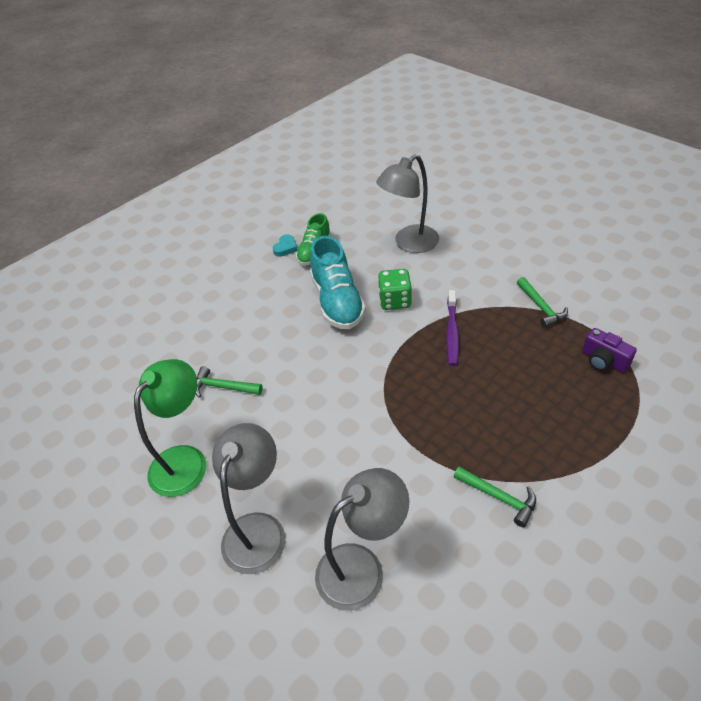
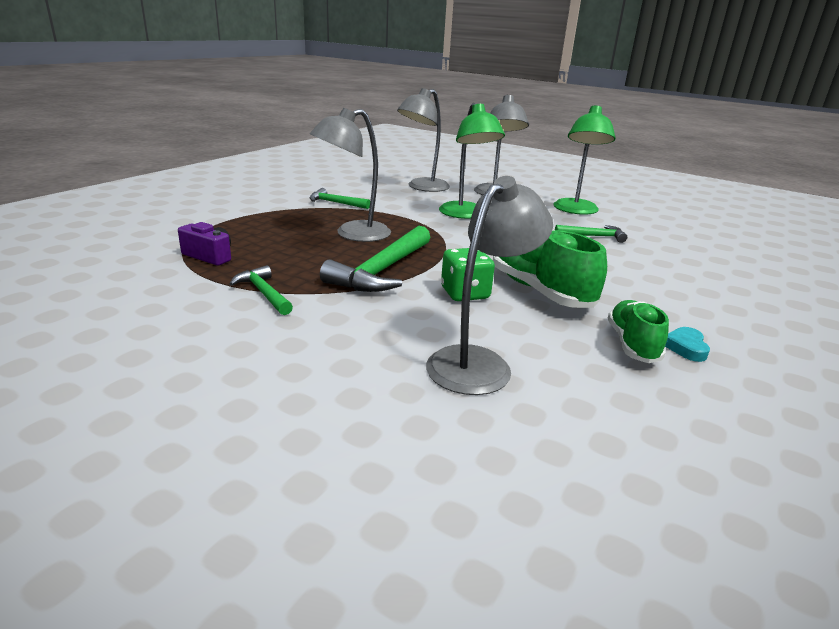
camera: 160 degrees right, 20 degrees down
turquoise shoe [310,236,366,329] -> green shoe [493,229,607,308]
purple toothbrush [446,290,459,366] -> green hammer [320,226,431,292]
none -> grey lamp [310,108,391,242]
none -> green lamp [439,103,505,219]

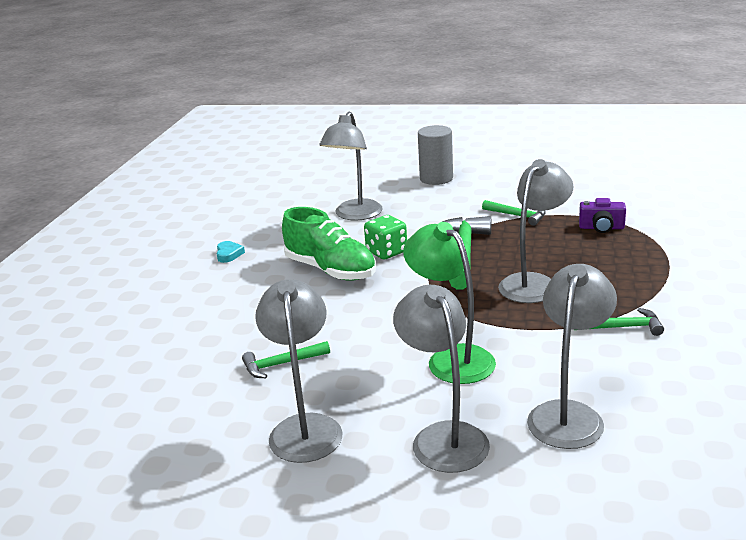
camera: 165 degrees right, 0 degrees up
green lamp [553,105,615,215] -> grey lamp [255,279,343,463]
green shoe [608,300,669,363] -> none
none -> grey cylinder [418,125,453,185]

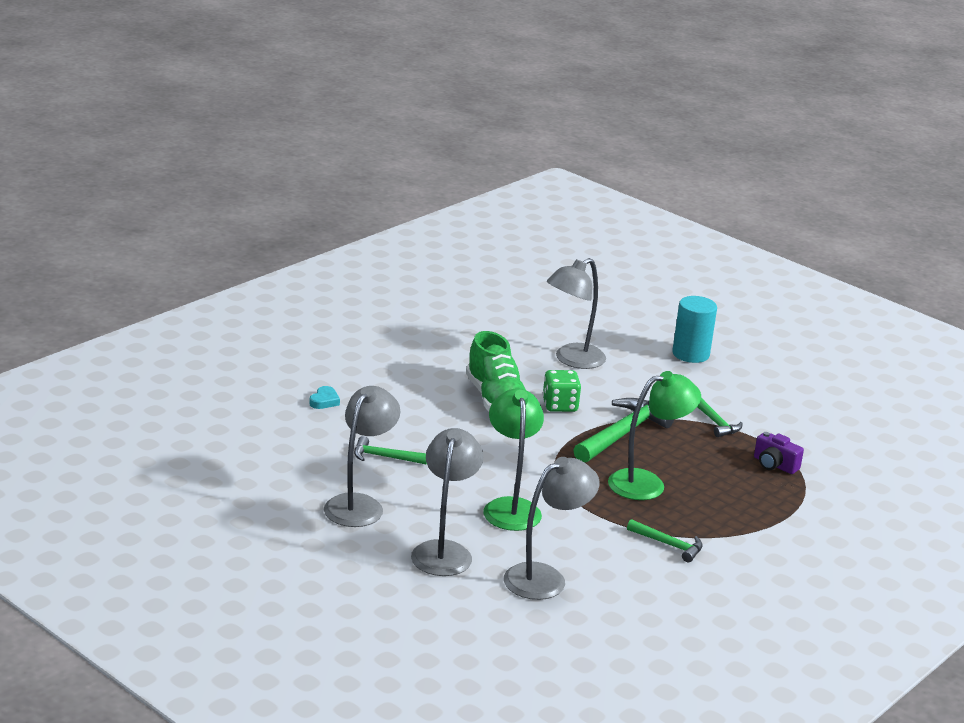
camera: 25 degrees right, 0 degrees up
turquoise heart [216,241,245,263] -> turquoise heart moved to [309,386,340,409]
grey cylinder [418,125,453,185] -> turquoise cylinder [672,296,717,363]
grey lamp [498,159,573,303] -> green lamp [608,371,701,500]

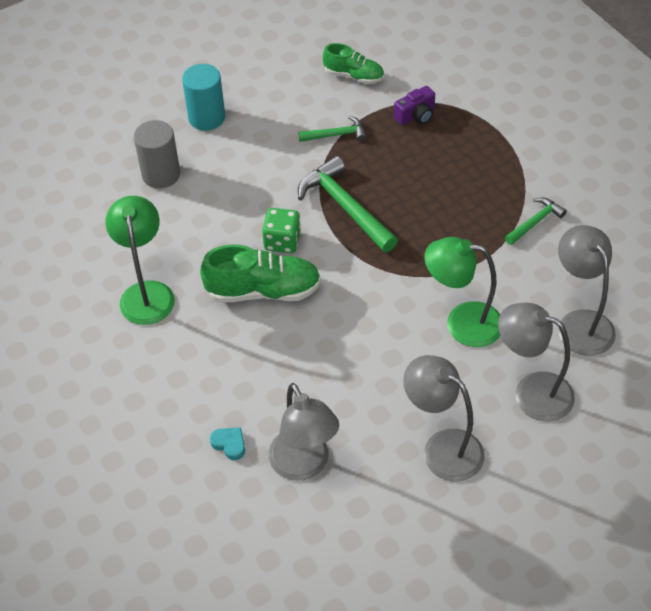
camera: 70 degrees left, 25 degrees up
green hammer [354,436,427,465] -> none
grey lamp [547,258,606,369] -> grey lamp moved to [268,383,339,481]
green lamp [608,371,701,500] -> green lamp moved to [106,196,175,325]
none -> grey cylinder [134,120,180,189]
none -> green shoe [323,43,384,84]

